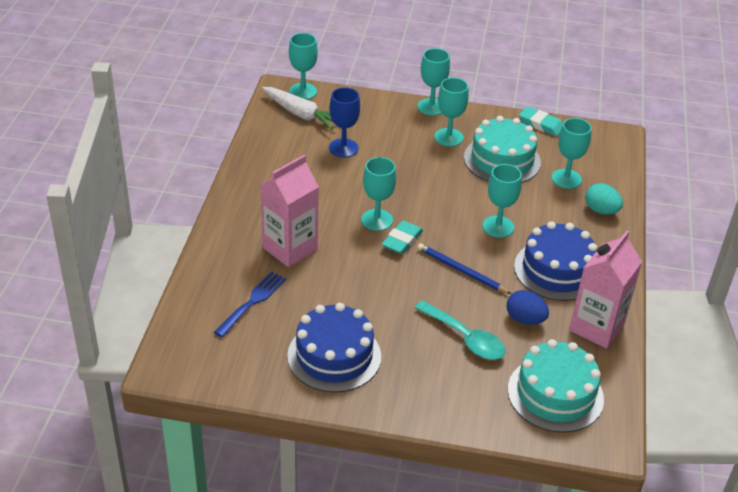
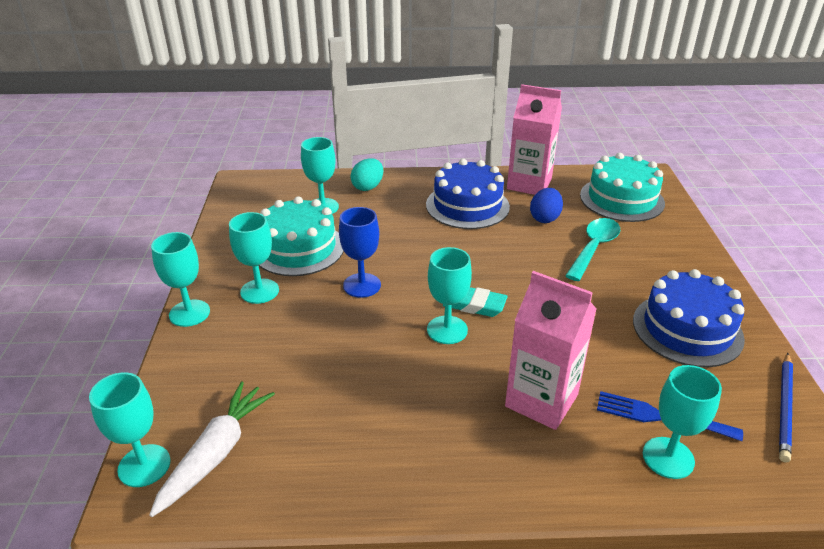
camera: 100 degrees left, 5 degrees down
blue goblet [329,87,360,157] -> blue goblet moved to [339,207,381,298]
blue pencil [417,243,512,294] -> blue pencil moved to [779,353,793,463]
turquoise goblet [482,164,522,238] -> turquoise goblet moved to [643,365,722,479]
turquoise eraser [519,106,563,136] -> none

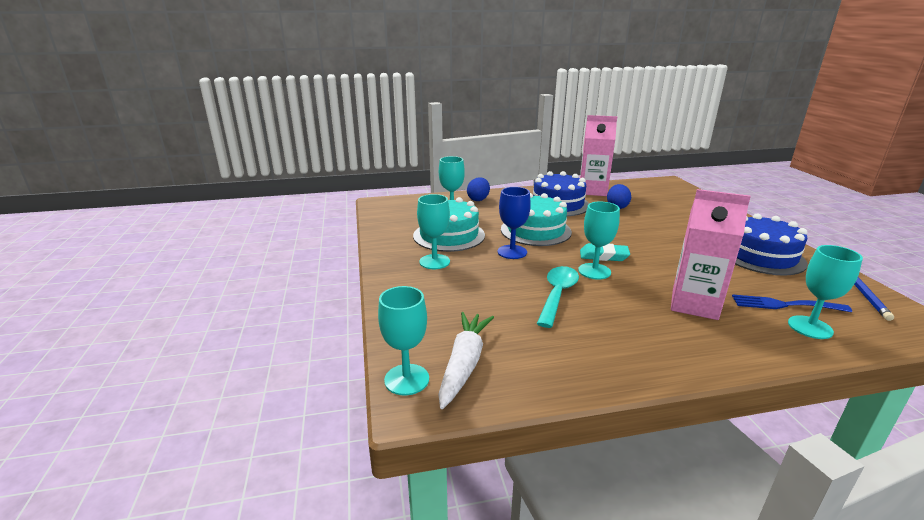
camera: 10 degrees left, 10 degrees down
turquoise goblet [151,232,210,327] -> none
turquoise egg [351,158,383,191] -> blue egg [467,177,490,201]
turquoise spoon [565,218,620,281] -> turquoise spoon moved to [537,266,579,328]
turquoise cake [580,153,665,222] -> turquoise cake moved to [501,193,572,246]

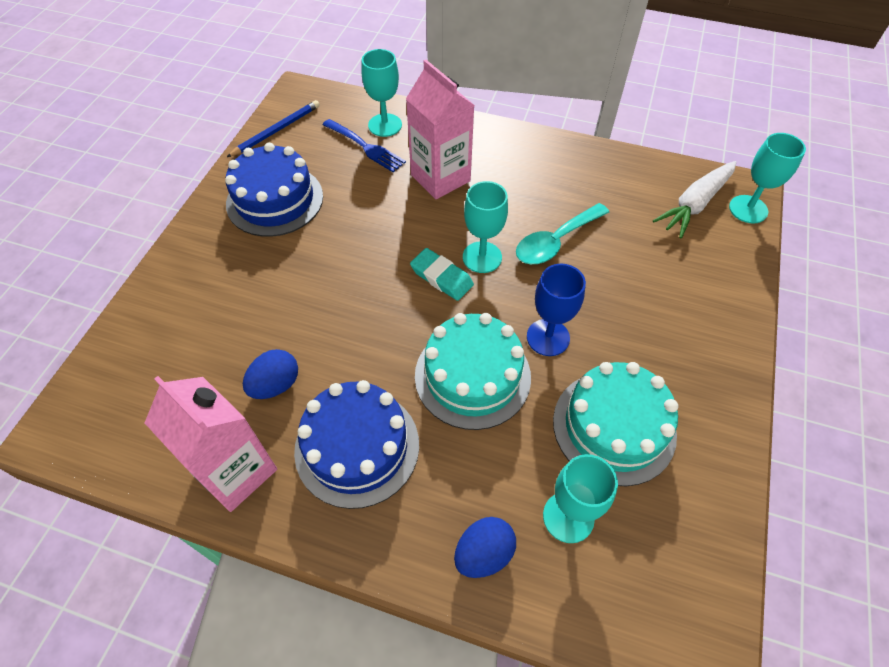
camera: 150 degrees left, 30 degrees up
turquoise goblet [417,194,450,269] -> none

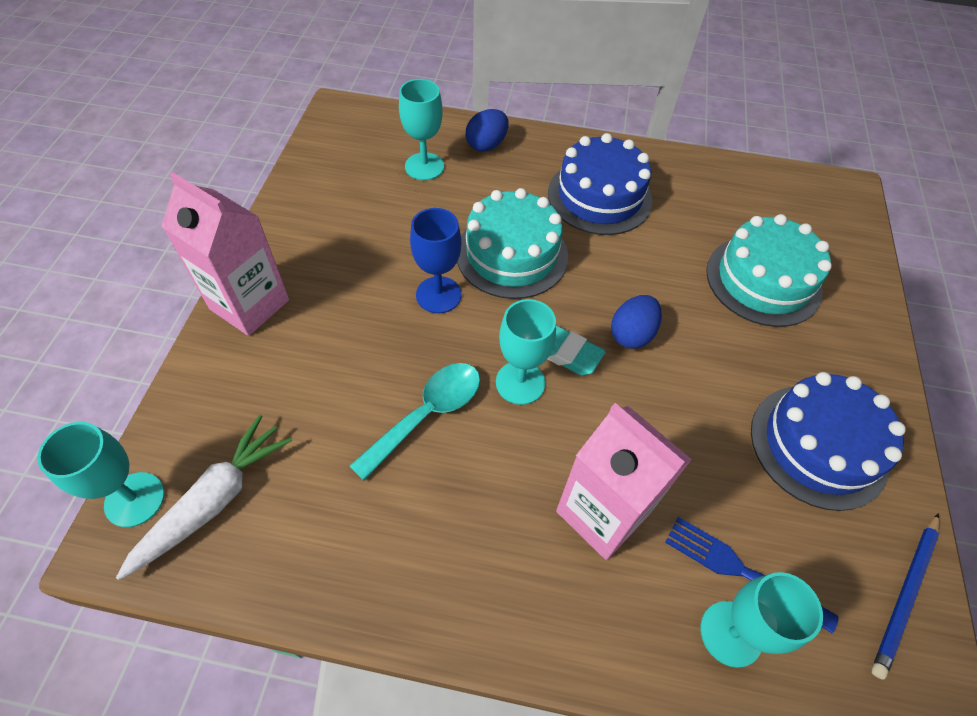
camera: 170 degrees right, 0 degrees up
pink carton [145,376,277,512] -> pink carton moved to [162,172,289,336]
blue egg [243,349,298,399] -> blue egg moved to [611,295,662,349]
turquoise cake [553,362,678,486] -> turquoise cake moved to [706,214,832,327]

